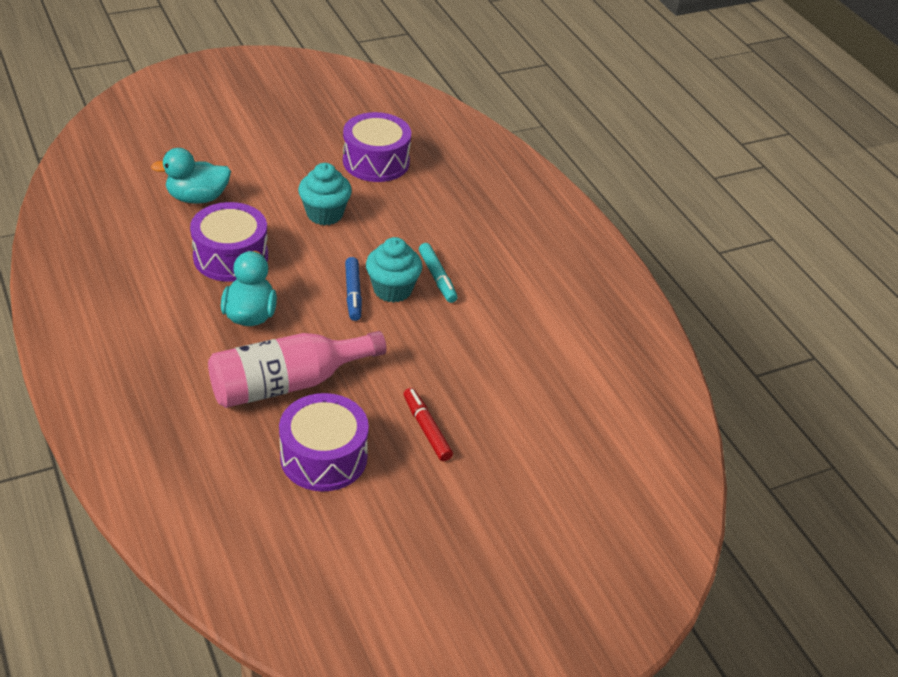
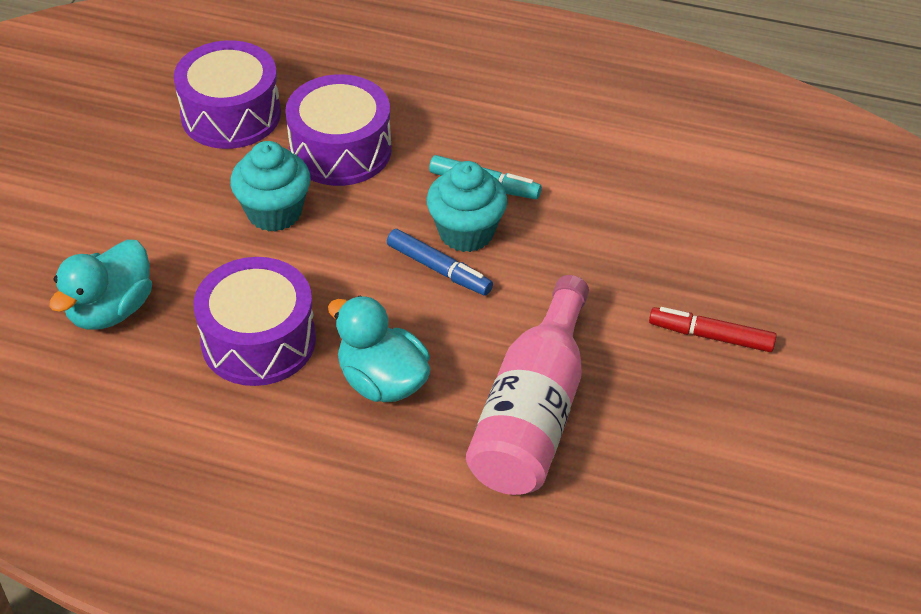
camera: 45 degrees left, 5 degrees up
purple drum [279,393,369,492] -> purple drum moved to [285,74,392,186]

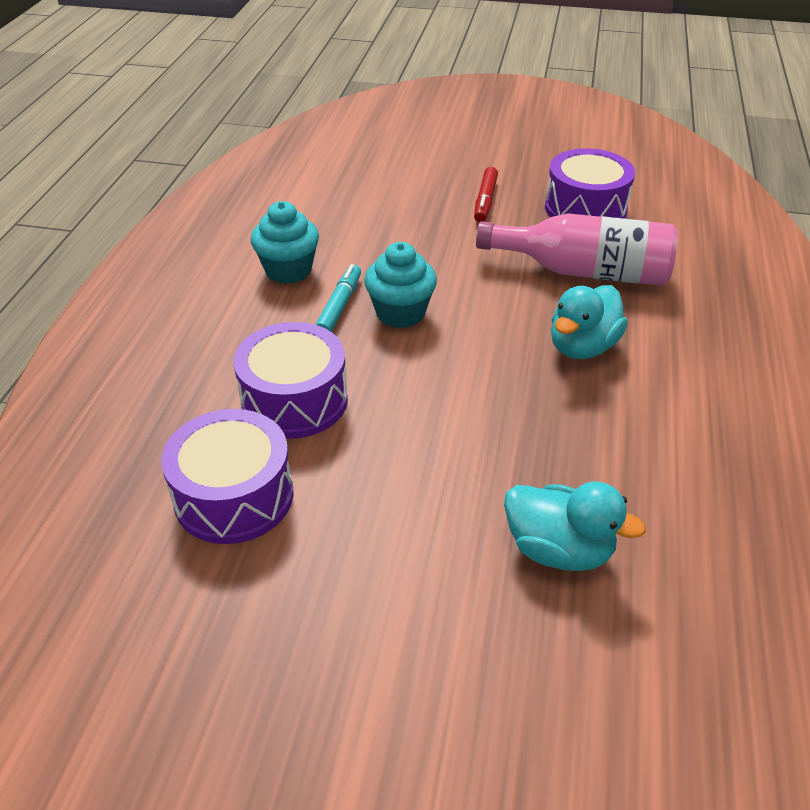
camera: 95 degrees left, 5 degrees down
purple drum [194,257,316,386] -> purple drum moved to [545,148,635,219]
turquoise cupcake [230,141,311,232] -> turquoise cupcake moved to [251,201,319,284]
blue marker [387,229,493,296] -> none

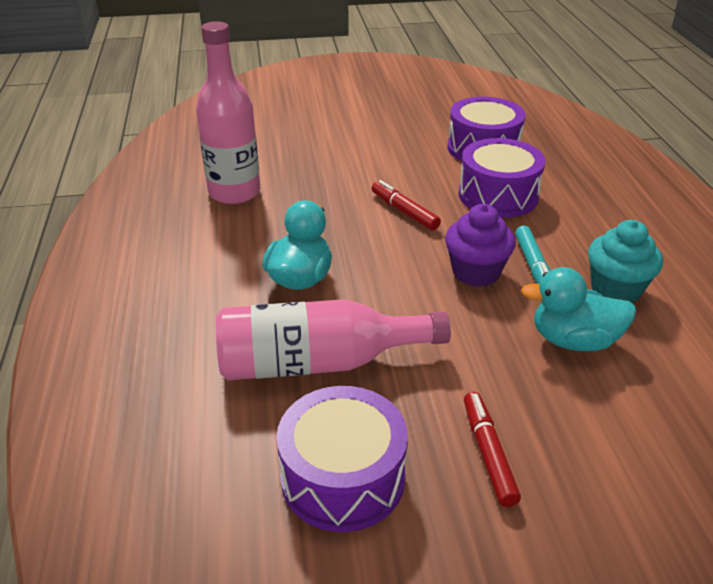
camera: 160 degrees right, 5 degrees down
turquoise cupcake [364,242,437,328] -> purple cupcake [445,204,516,287]
turquoise duck [504,482,646,571] -> turquoise duck moved to [521,267,636,351]
none -> pink bottle [196,21,260,204]
none -> red marker [371,180,441,230]

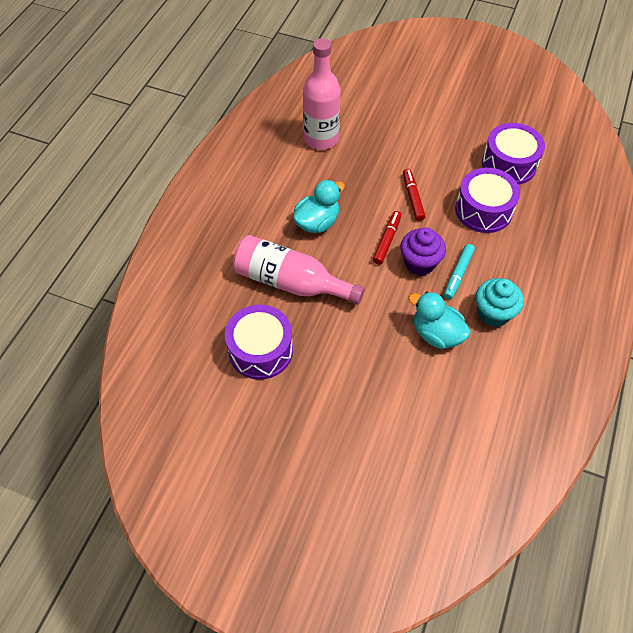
camera: 30 degrees right, 20 degrees up
red marker [464,392,521,507] -> red marker moved to [373,211,401,265]

